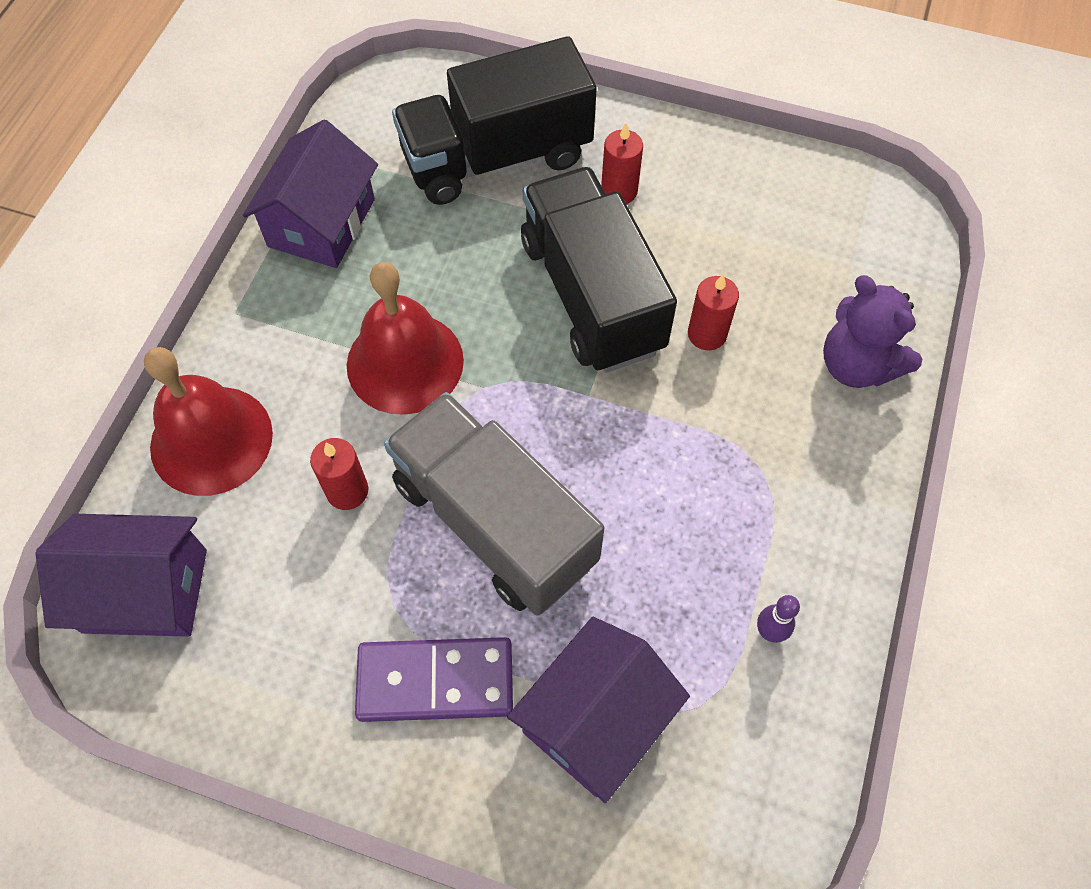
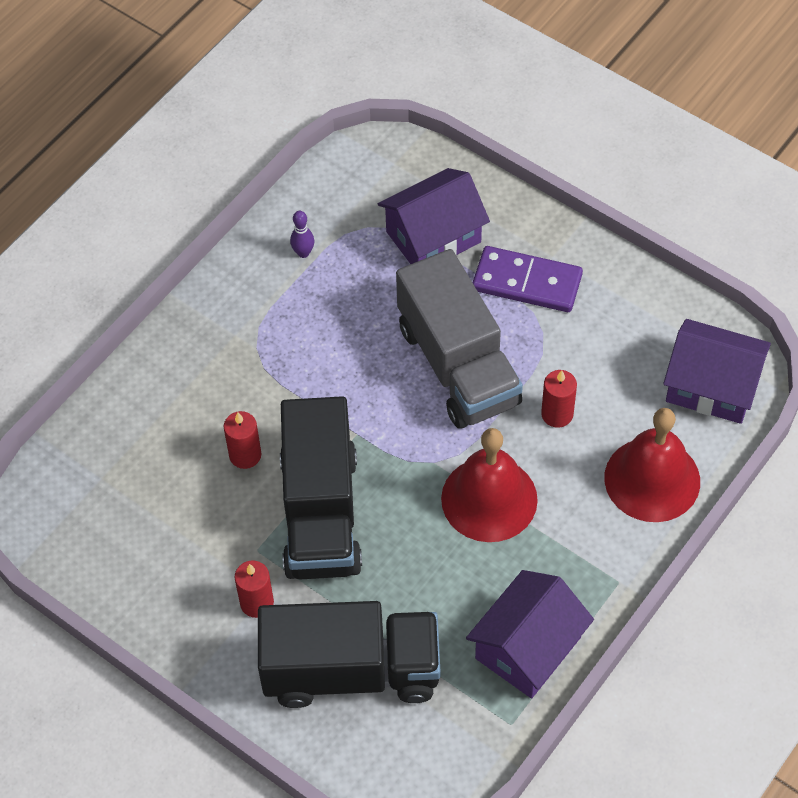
camera: 160 degrees left, 5 degrees down
purple teddy bear [823,275,922,388] -> none

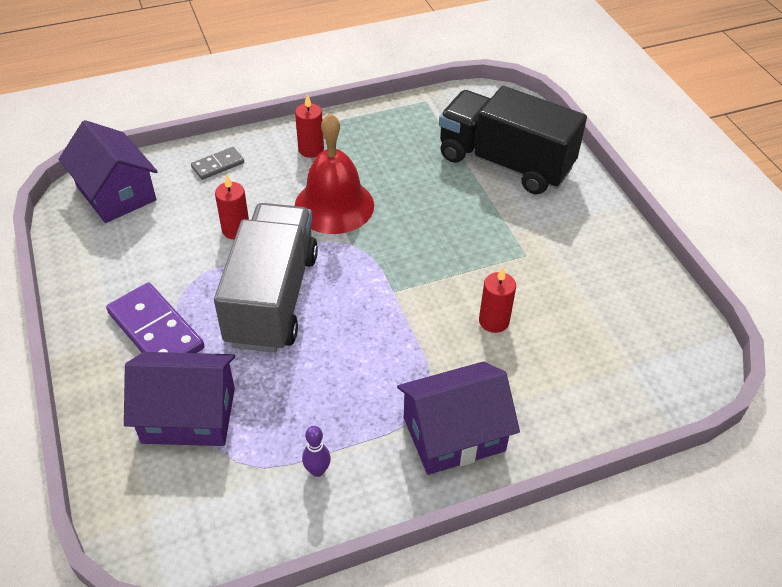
camera: 150 degrees left, 10 degrees down
red candle [235,560,274,618] -> red candle moved to [295,94,324,158]
black truck [280,396,362,580] -> none
purple house [466,570,594,699] -> purple house moved to [397,361,520,475]
red bell [604,408,700,522] -> grey domino [191,147,244,180]

